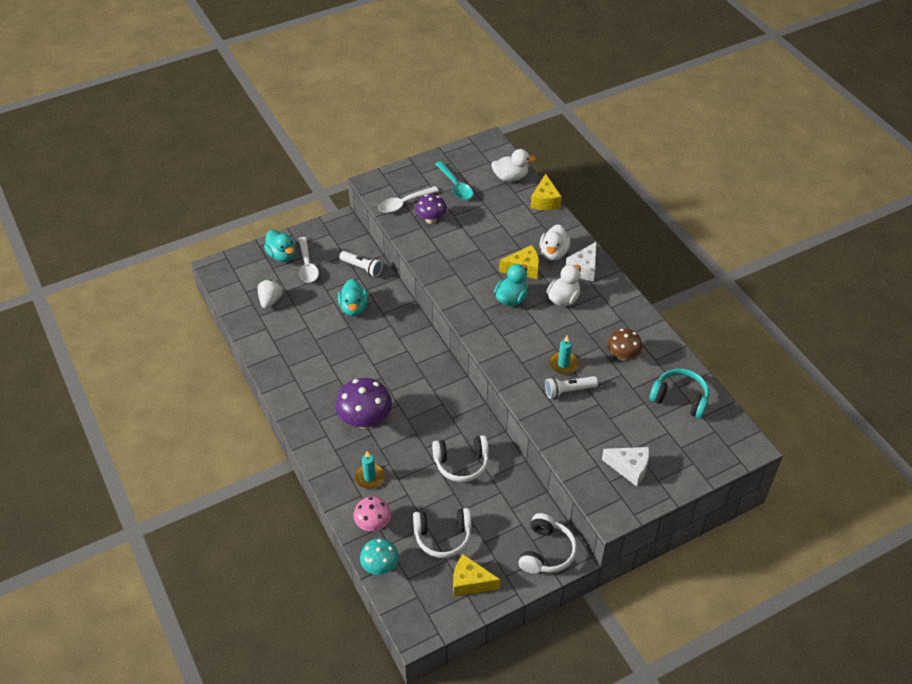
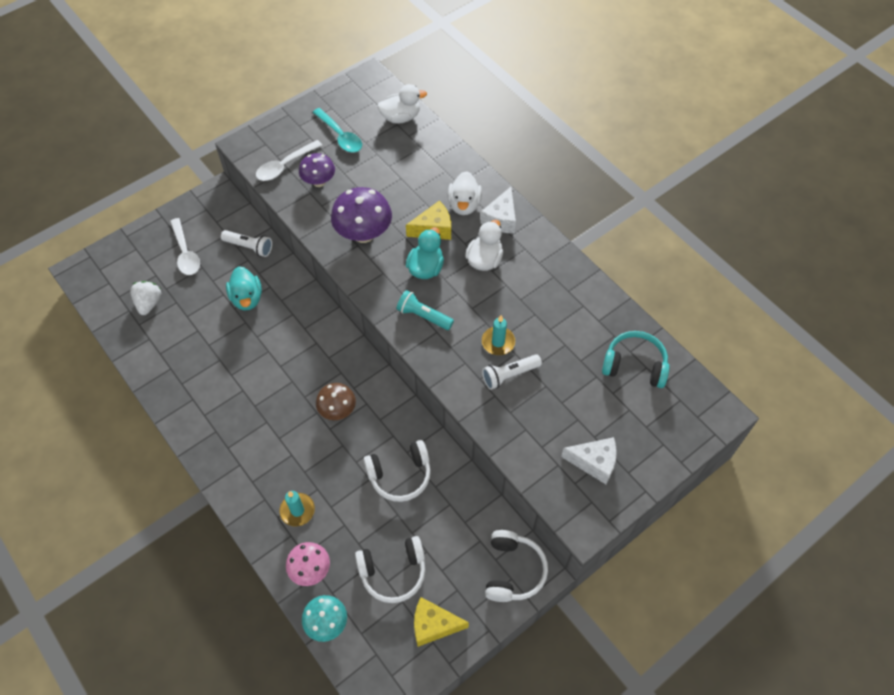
camera: 10 degrees left, 10 degrees up
turquoise duck [264,230,296,262] -> none
purple mushroom [335,378,392,429] -> purple mushroom moved to [331,187,392,243]
yellow cheese [530,174,562,210] -> none
brown mushroom [607,329,642,361] -> brown mushroom moved to [316,383,356,420]
none -> turquoise flashlight [396,290,454,330]

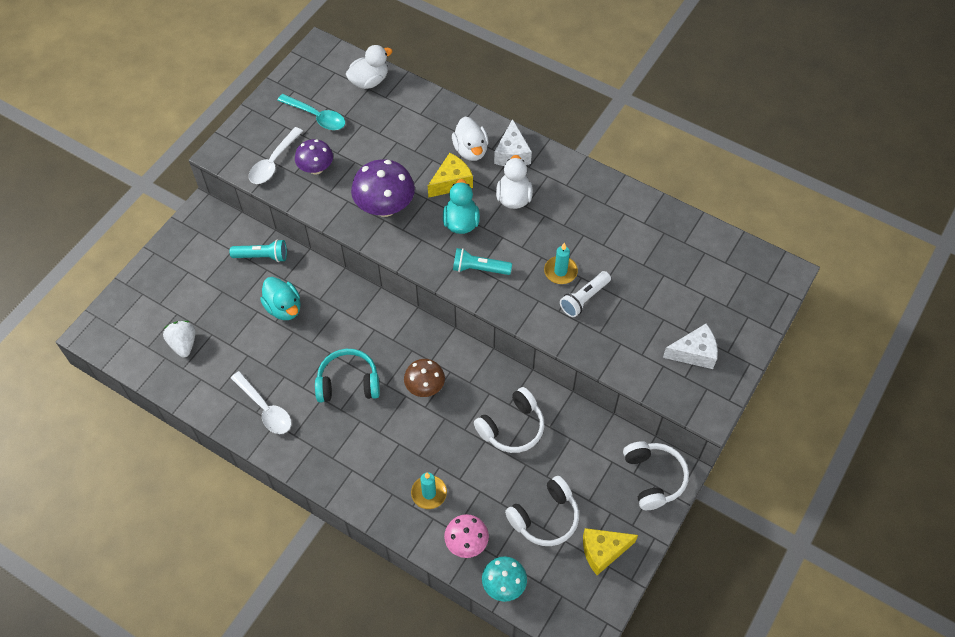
camera: 20 degrees left, 0 degrees up
white spoon [170,218,200,275] -> white spoon moved to [231,371,291,434]
white flashlight [221,230,272,257] -> turquoise flashlight [230,239,287,262]
turquoise headphones [602,331,670,388] -> turquoise headphones moved to [315,349,380,402]

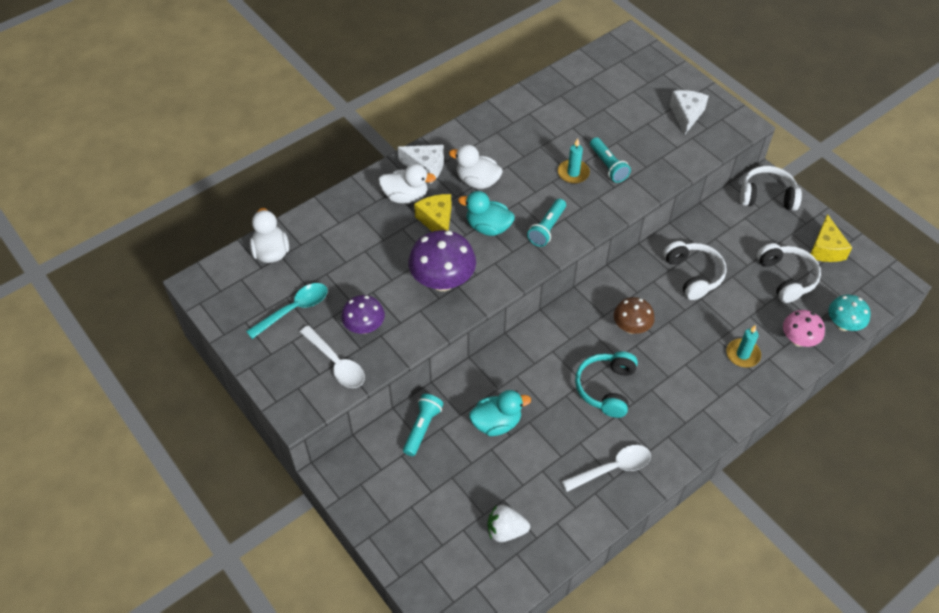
camera: 70 degrees left, 5 degrees down
white flashlight [560,271,611,317] -> turquoise flashlight [590,137,631,183]

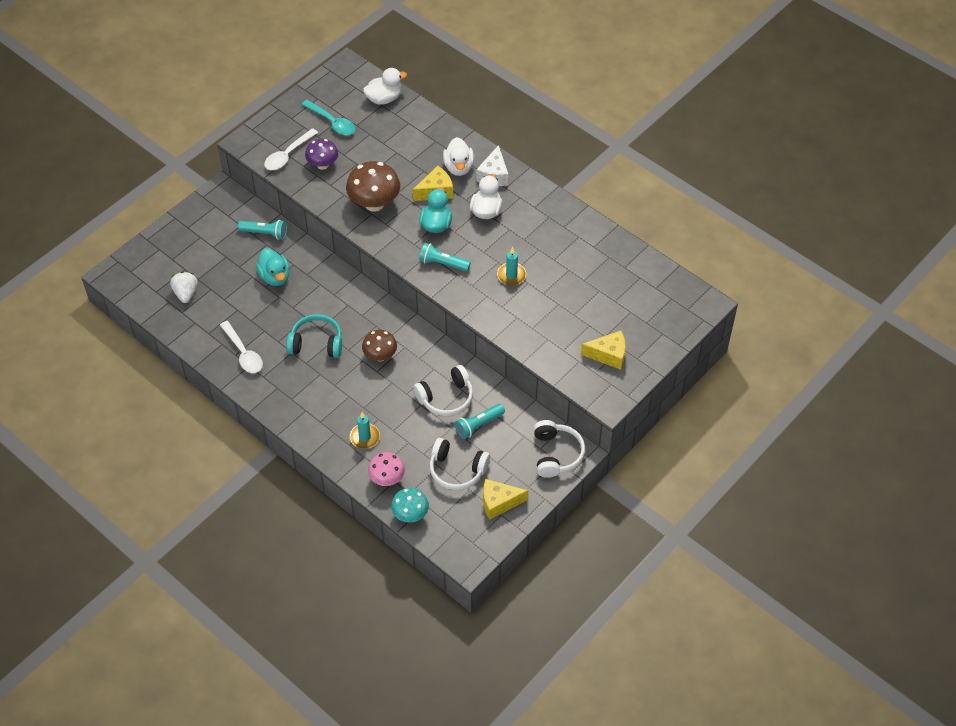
camera: 80 degrees right, 0 degrees up
purple mushroom [408,230,476,291] -> brown mushroom [346,161,400,212]
turquoise flashlight [590,137,631,183] -> turquoise flashlight moved to [455,404,505,439]
white cheese [670,90,709,136] -> yellow cheese [581,331,626,370]
white headphones [757,243,821,303] -> white headphones turned 45 degrees clockwise [430,438,490,490]

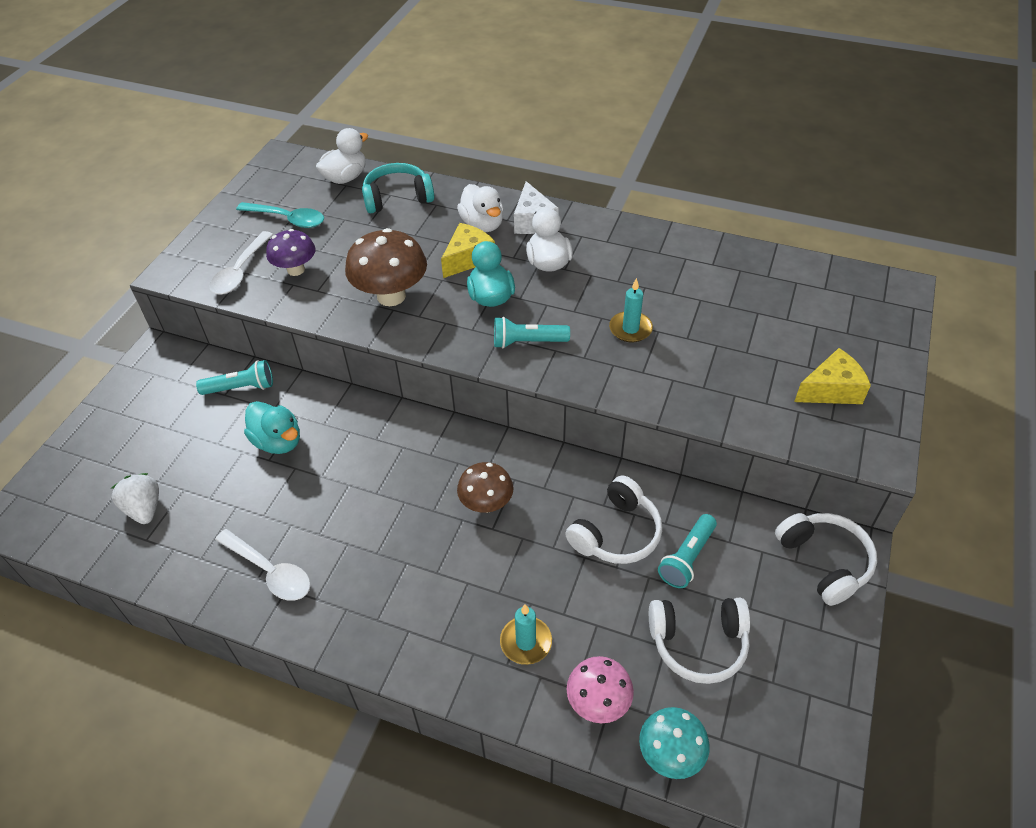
camera: 20 degrees left, 5 degrees down
turquoise headphones [286,314,342,358] -> turquoise headphones moved to [362,163,434,213]
yellow cheese [483,479,528,520] -> none

